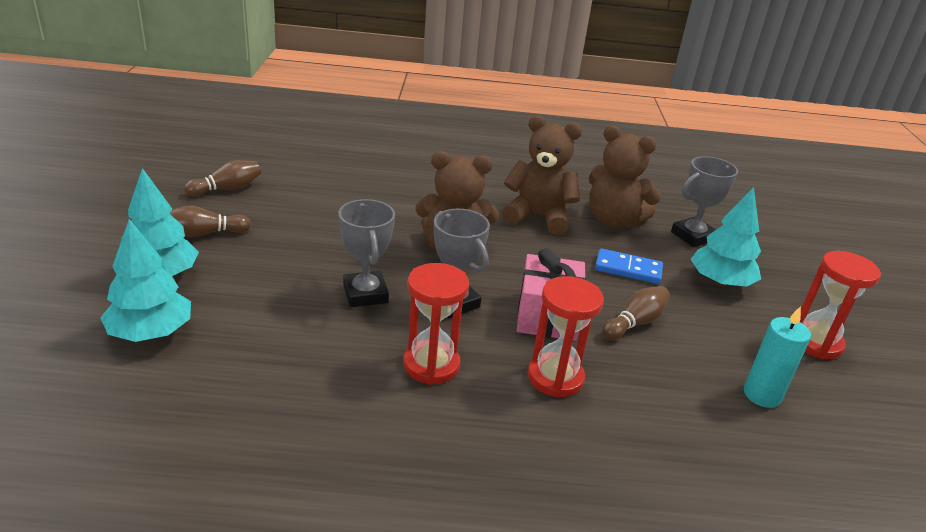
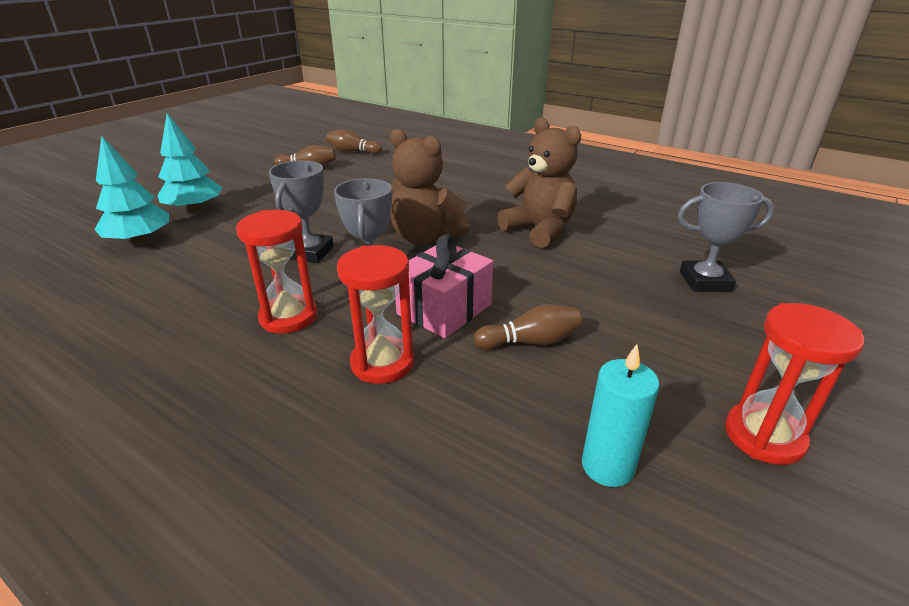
camera: 35 degrees right, 0 degrees up
brown bowling pin [170,206,251,237] -> brown bowling pin moved to [327,130,382,154]
brown teddy bear [589,125,661,228] -> none
blue domino [595,249,663,284] -> none
turquoise tree [690,187,761,287] -> none

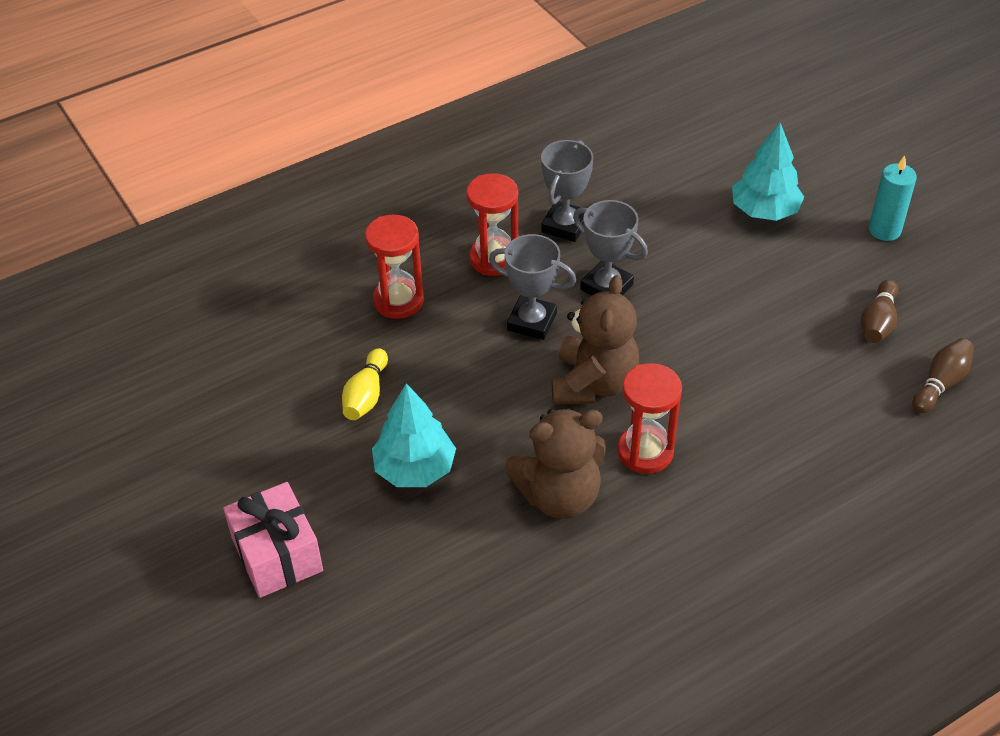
camera: 115 degrees right, 15 degrees up
turquoise tree [94,135,169,244] -> turquoise tree moved to [372,383,456,487]
brown teddy bear [390,129,470,245] -> brown teddy bear turned 135 degrees clockwise [552,275,639,405]
pink gift [395,234,493,338] -> pink gift moved to [223,482,323,598]
brown bowling pin [474,304,582,350] -> yellow bowling pin [342,348,388,420]
turquoise candle [582,344,659,487] -> turquoise candle moved to [869,156,917,241]
grey trophy [678,182,775,292] -> grey trophy moved to [541,140,593,242]
red hourglass [725,303,864,465] -> red hourglass moved to [617,363,682,474]

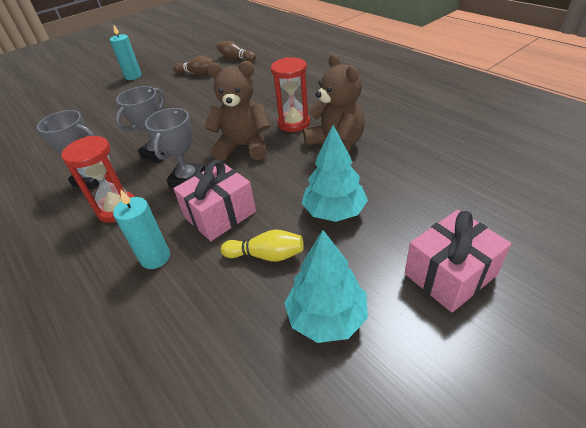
camera: 95 degrees left, 5 degrees down
red hourglass [365,215,424,319] -> turquoise candle [113,189,170,269]
turquoise tree [732,123,804,221] -> turquoise tree moved to [284,230,368,343]
none -> pink gift [173,160,256,241]

